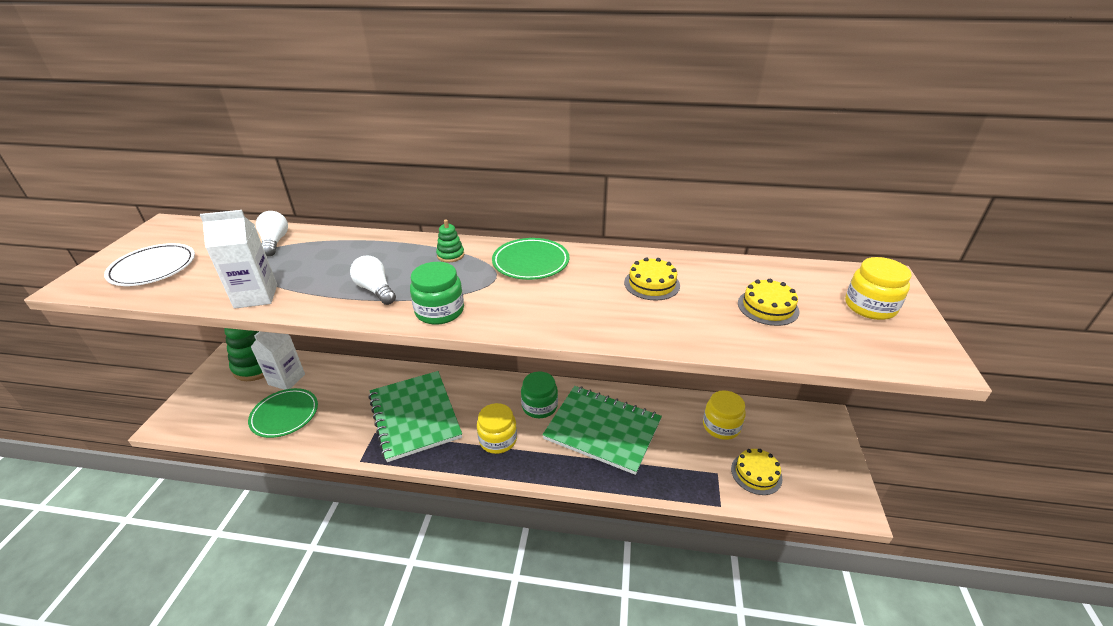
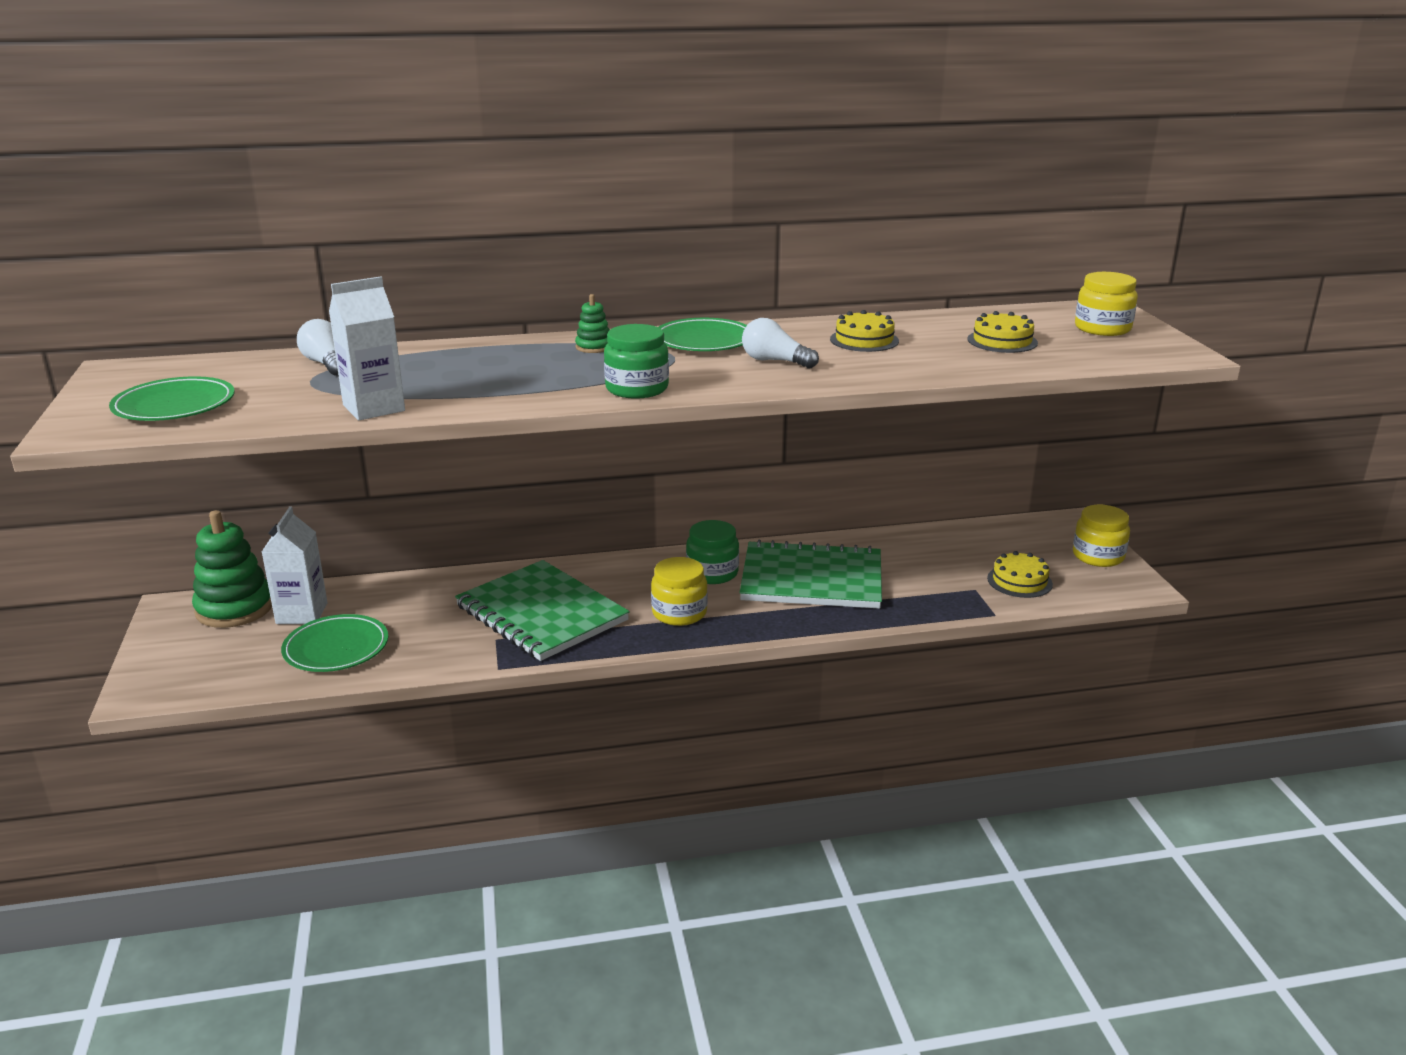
camera: 20 degrees left, 10 degrees down
white plate [104,243,195,286] -> green plate [109,376,235,421]
white light bulb [350,256,396,305] -> white light bulb moved to [742,318,819,368]
yellow jar [703,390,746,440] -> yellow jar moved to [1073,505,1130,567]

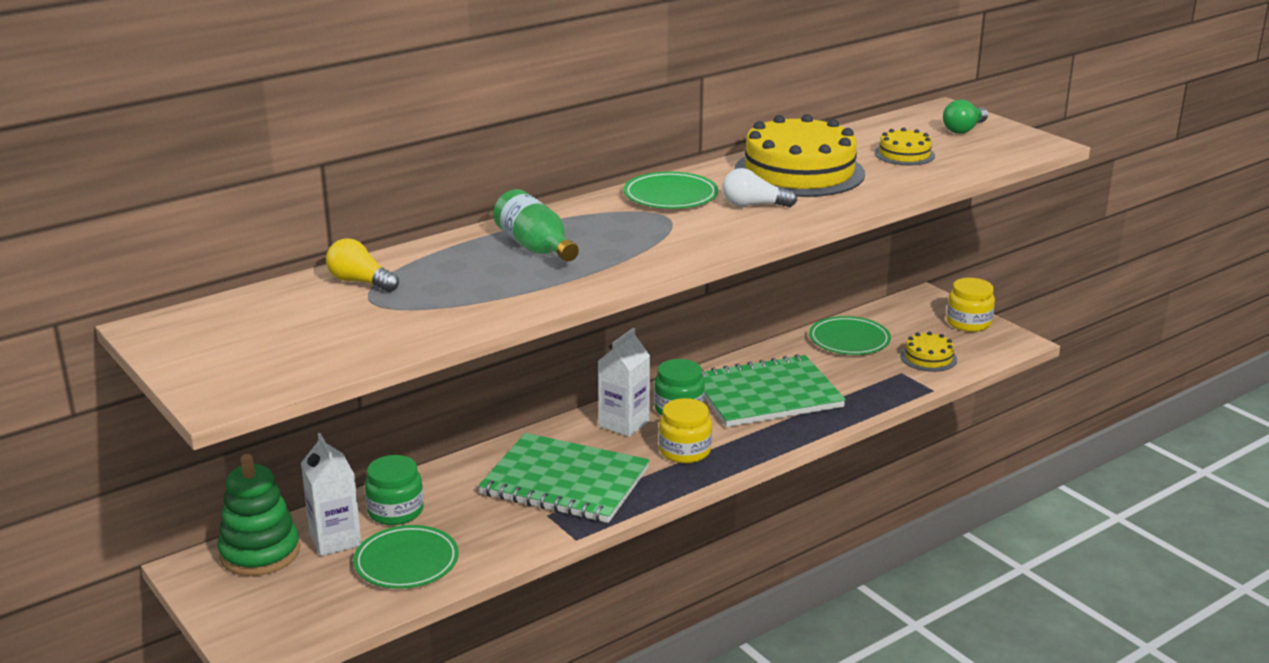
camera: 25 degrees left, 0 degrees up
green plate [109,376,235,421] -> green plate moved to [809,316,891,355]
white light bulb [297,319,339,376] -> yellow light bulb [326,238,399,292]
white carton [329,276,405,420] -> white carton moved to [598,328,650,437]
green stacking toy [575,294,610,353] -> none
green jar [604,324,669,399] -> green jar moved to [365,455,424,525]
yellow cake [830,310,899,352] -> yellow cake [734,114,865,197], size x2.11
yellow jar [1075,272,1138,336] -> green light bulb [943,99,988,134]
none -> green bottle [493,189,579,262]

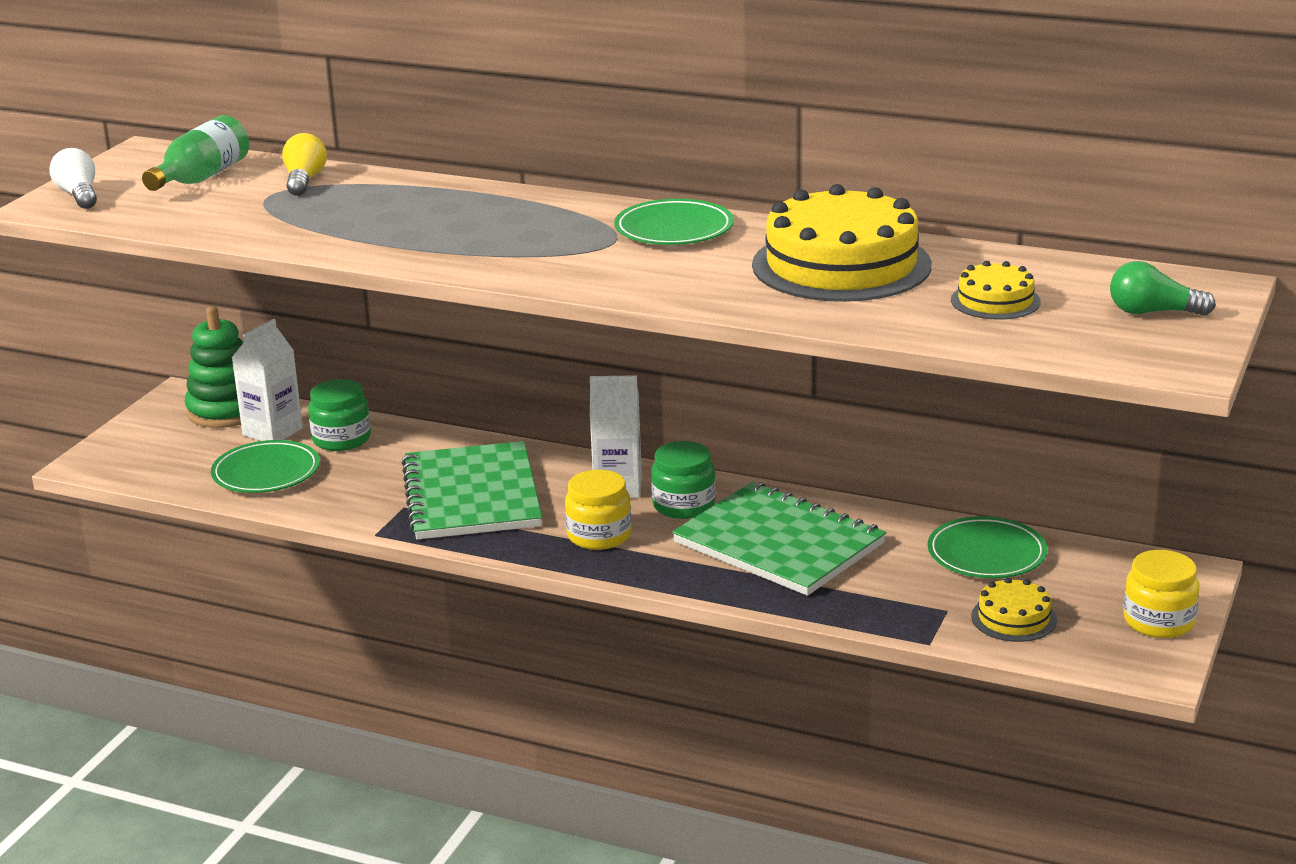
camera: 60 degrees right, 0 degrees up
green bottle [493,189,579,262] -> green bottle moved to [142,115,249,191]
white light bulb [722,168,797,207] -> white light bulb moved to [49,148,97,209]

